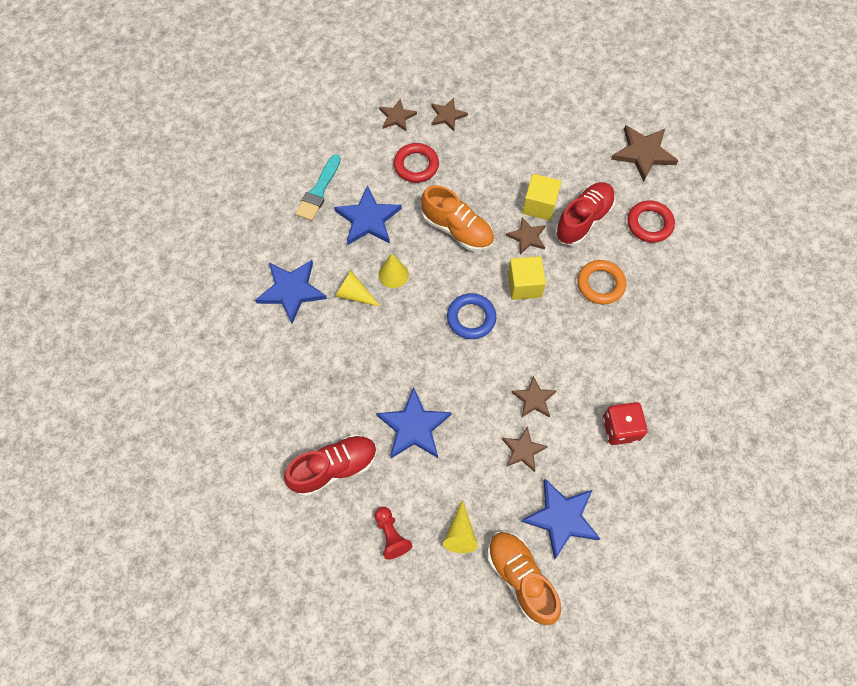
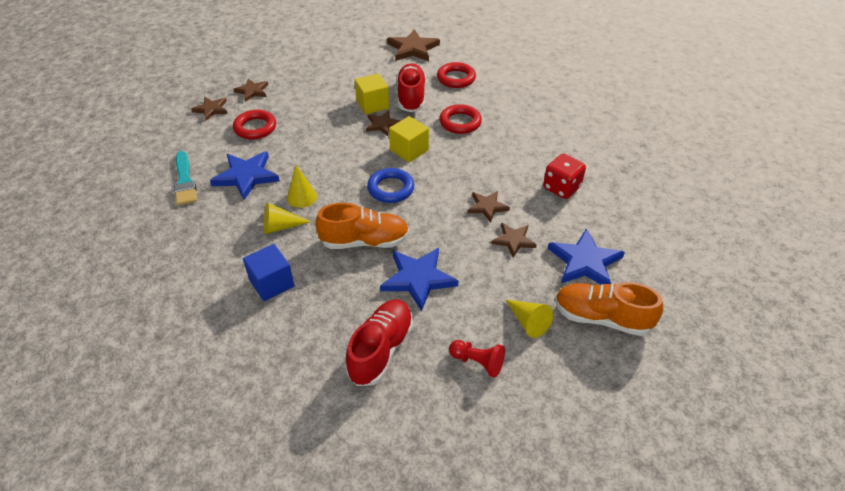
camera: 40 degrees left, 20 degrees down
blue star [255,260,327,324] -> none
orange shoe [421,185,494,252] -> orange shoe moved to [315,203,409,249]
orange ring [578,260,626,305] -> red ring [439,104,482,134]
none -> blue cube [243,244,295,301]

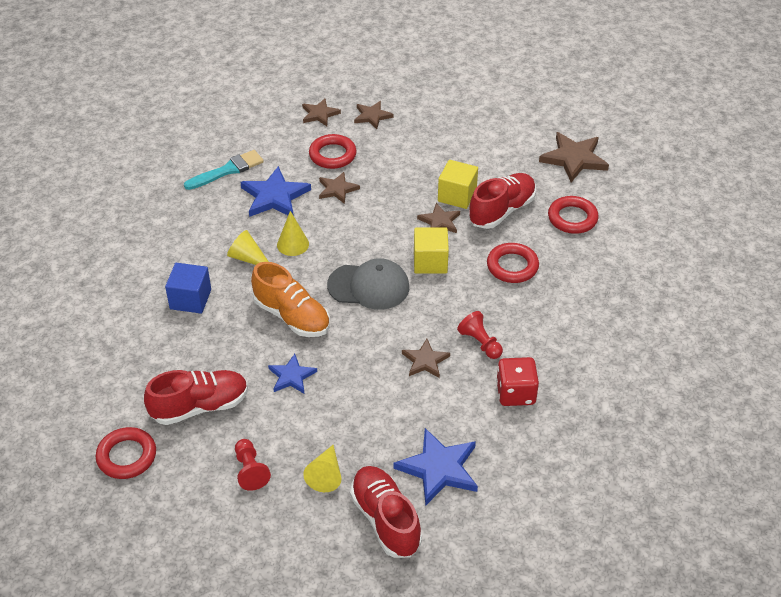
camera: 45 degrees right, 0 degrees up
turquoise brush [174,151,197,206] -> turquoise brush turned 150 degrees counterclockwise [184,150,264,190]
blue ring [367,168,414,203] -> grey cap [327,258,409,310]
blue star [380,248,458,311] -> blue star [268,354,317,393], size x0.60
brown star [491,223,537,258] -> brown star moved to [319,172,360,204]
orange shoe [555,282,663,336] -> red shoe [350,466,422,558]
none -> red ring [95,427,156,479]
none -> red pawn [457,311,503,359]

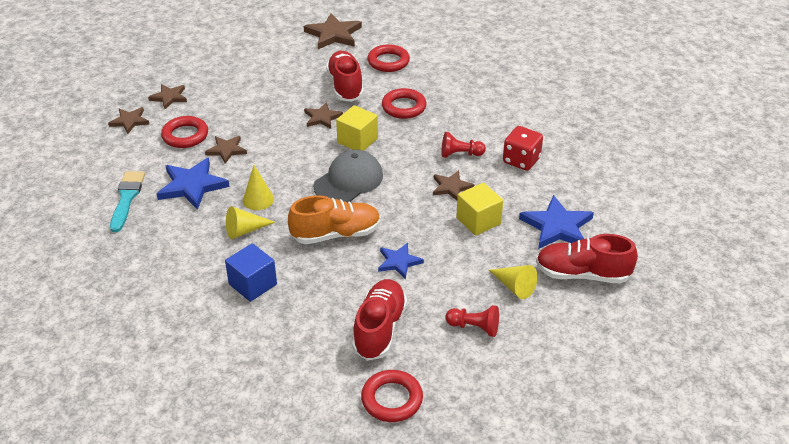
camera: 55 degrees left, 5 degrees down
yellow cube [438,160,478,209] -> yellow cube moved to [456,182,503,236]

